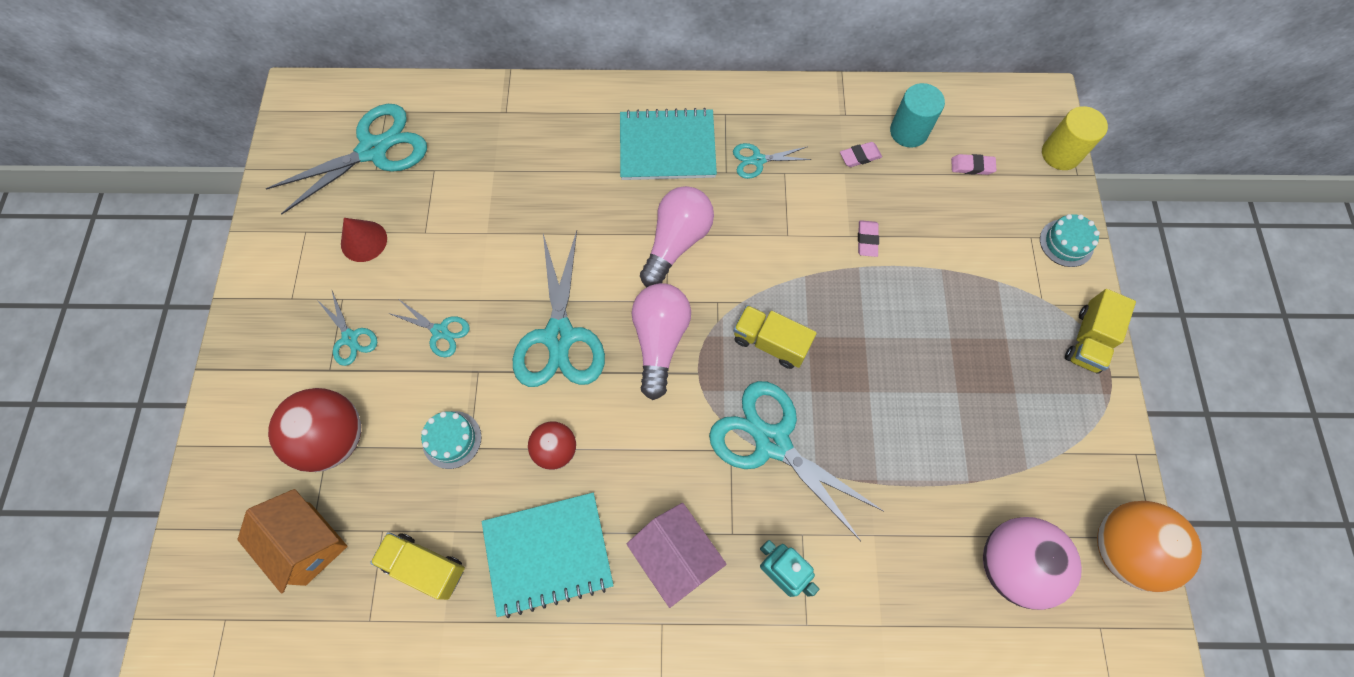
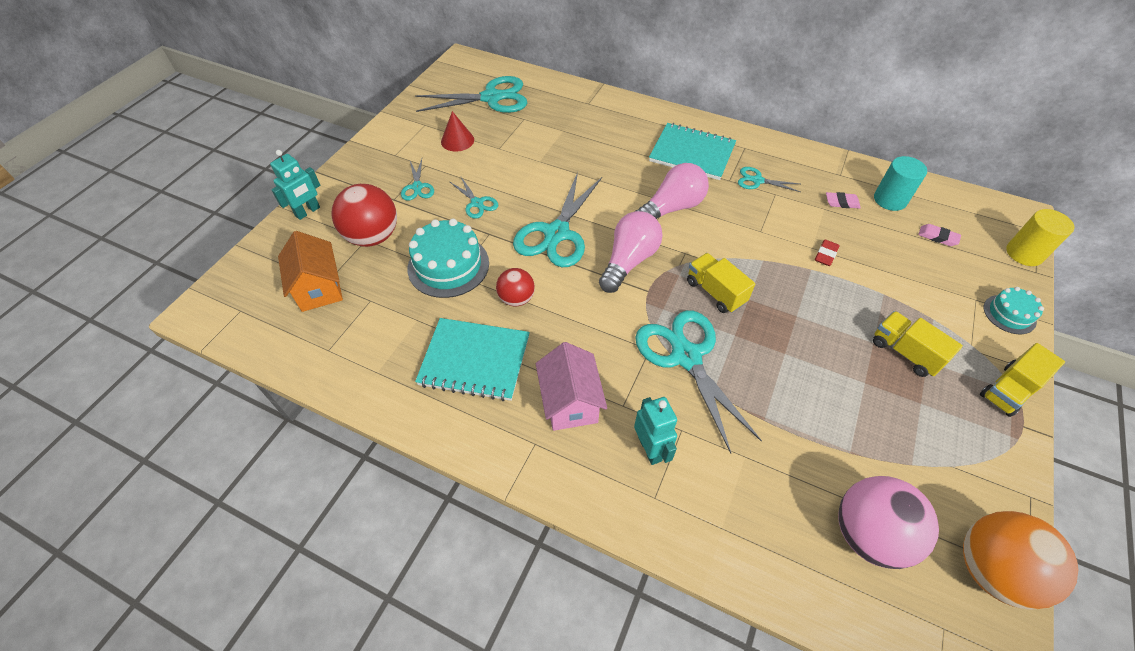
camera: 25 degrees right, 15 degrees down
yellow truck [370,532,465,600] -> yellow truck moved to [873,311,963,377]
turquoise cake [421,411,481,469] -> turquoise cake [407,219,489,298], size x1.78
pink eraser [858,220,879,257] -> red eraser [815,240,840,266]
none -> turquoise robot [270,150,320,220]

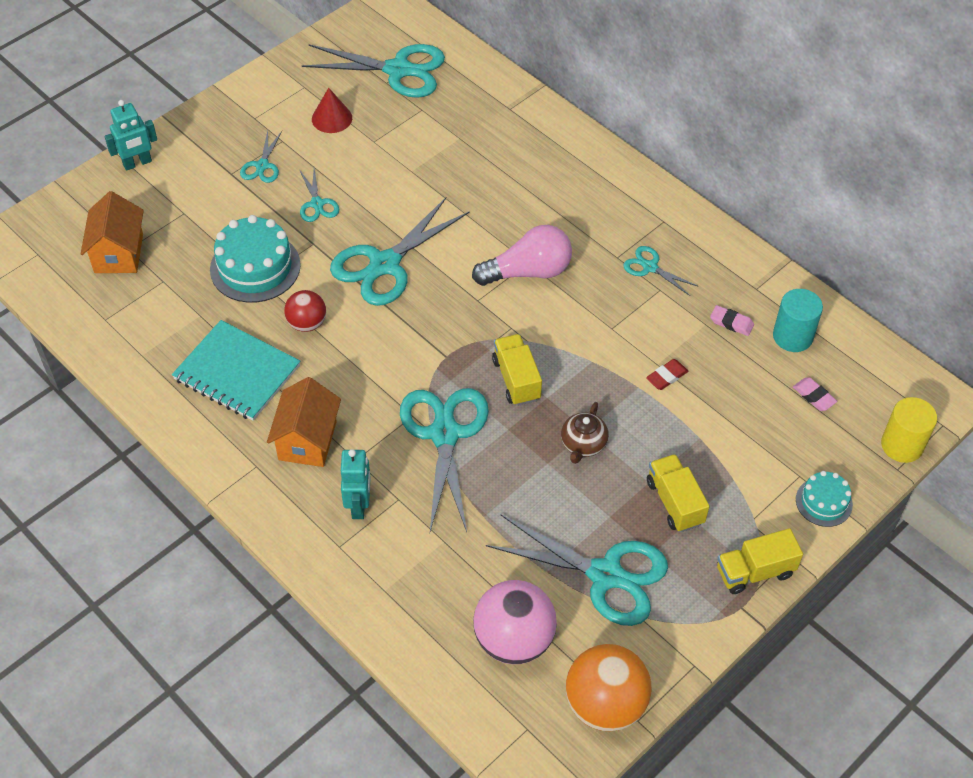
camera: 20 degrees right, 0 degrees up
red ball [332,184,397,247] -> none
pink house [536,342,607,431] -> orange house [267,377,341,467]
pink light bulb [599,211,663,293] -> none
turquoise notebook [649,123,736,180] -> none
none -> turquoise scissors [486,514,668,626]
none -> brown teapot [561,402,609,464]

